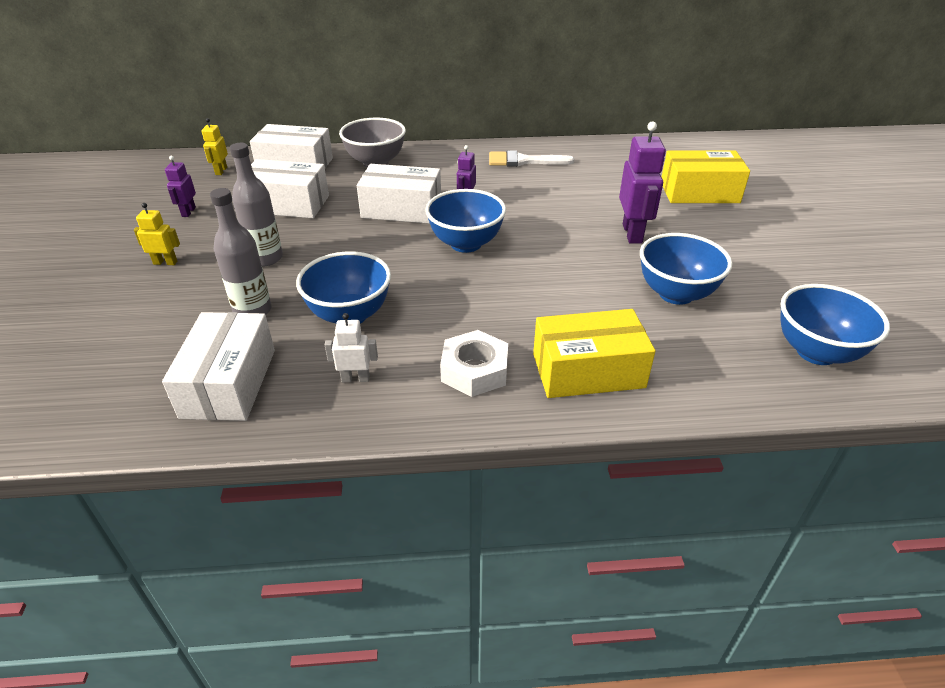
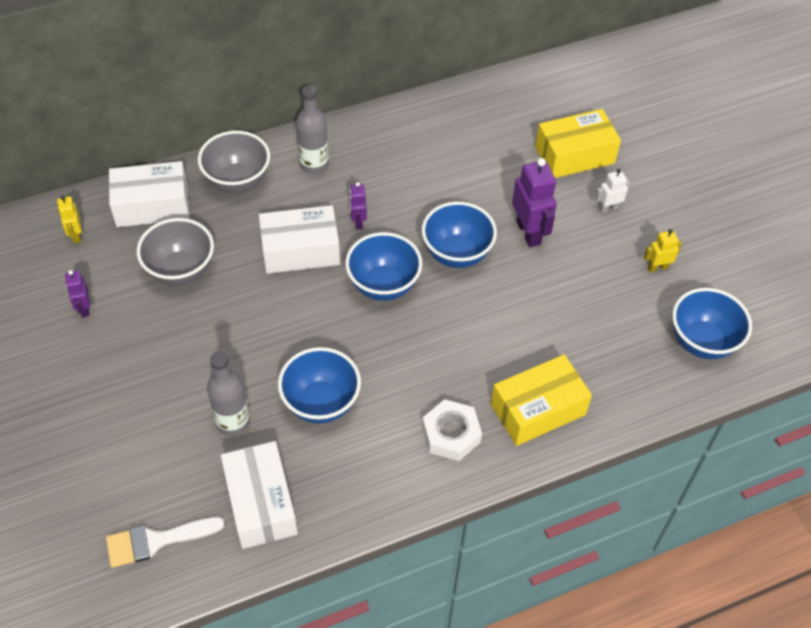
camera: 20 degrees left, 15 degrees up
yellow robot [134,203,180,265] -> yellow robot moved to [644,229,682,272]
grey bottle [230,143,283,266] -> grey bottle moved to [296,85,329,174]
white box [251,159,329,218] -> grey bowl [137,218,214,286]
white robot [325,313,378,382] -> white robot moved to [595,169,630,213]
white brush [489,150,574,167] -> white brush moved to [106,517,224,568]
blue bowl [640,233,732,305] -> blue bowl moved to [422,202,497,268]

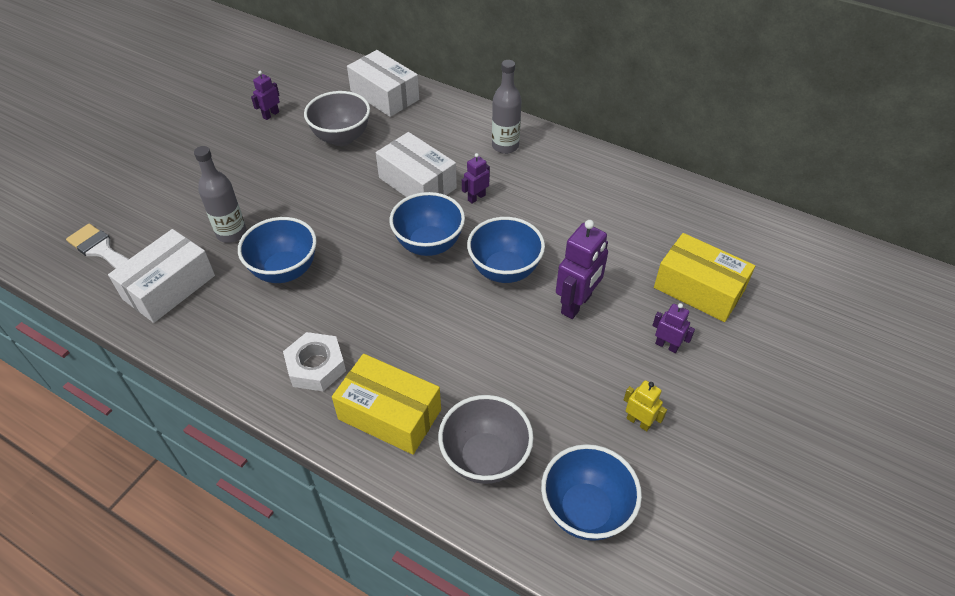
camera: 55 degrees right, 5 degrees down
yellow robot [57,195,82,243] -> none
grey bowl [198,131,270,193] -> grey bowl moved to [438,395,534,484]
white robot [595,169,630,213] -> purple robot [652,303,695,353]

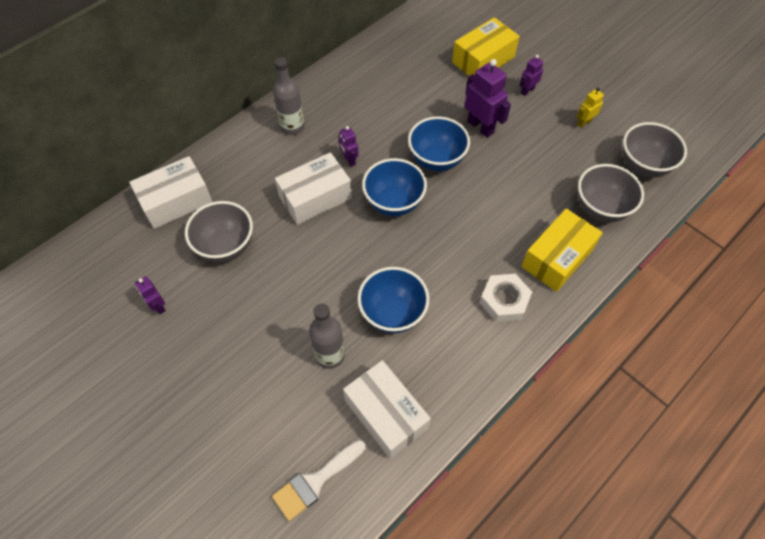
camera: 75 degrees left, 10 degrees up
blue bowl [541,444,642,541] -> grey bowl [623,122,687,177]

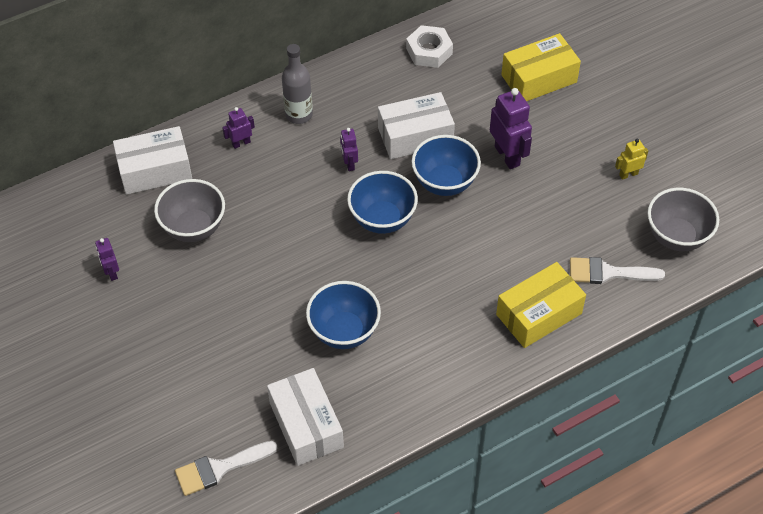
camera: 15 degrees right, 5 degrees down
white box [275,152,352,225] -> white box moved to [378,92,455,159]
grey bottle [309,303,345,369] -> none
white nut [480,274,532,322] -> white nut moved to [406,25,453,68]
purple robot [519,55,543,96] -> purple robot moved to [222,107,255,149]
grey bowl [578,164,644,222] -> white brush [570,257,665,284]

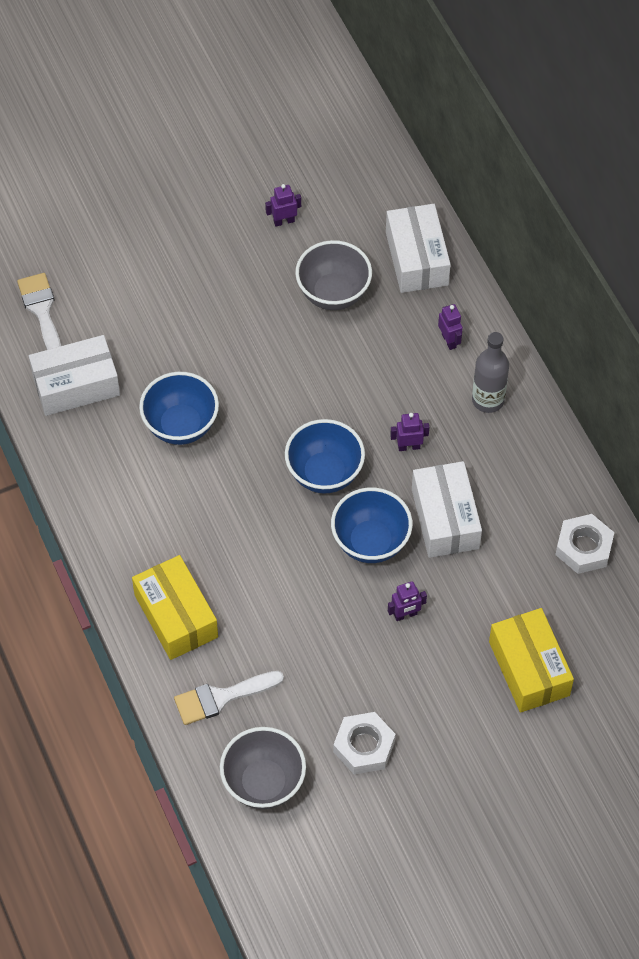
camera: 95 degrees right, 5 degrees up
purple robot [490,88,532,169] -> purple robot [388,581,427,621], size x0.55
white brush [570,257,665,284] -> white brush turned 120 degrees counterclockwise [174,671,284,725]
yellow robot [615,139,648,180] -> white nut [333,712,396,774]

